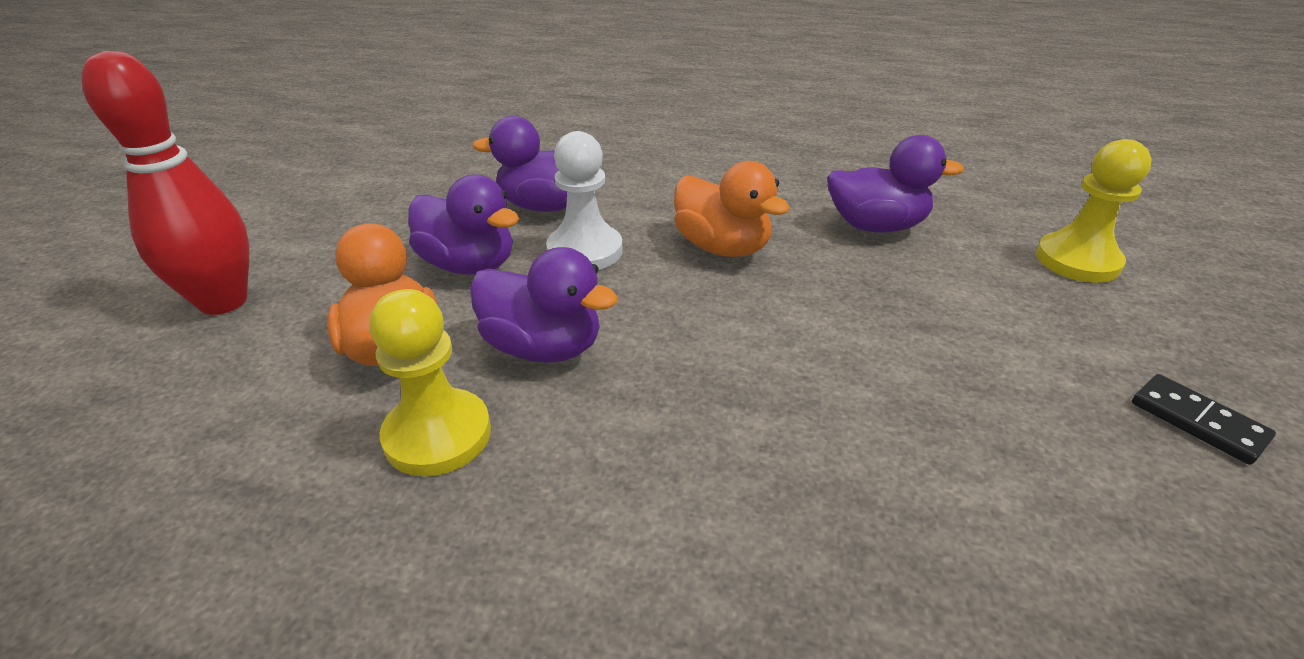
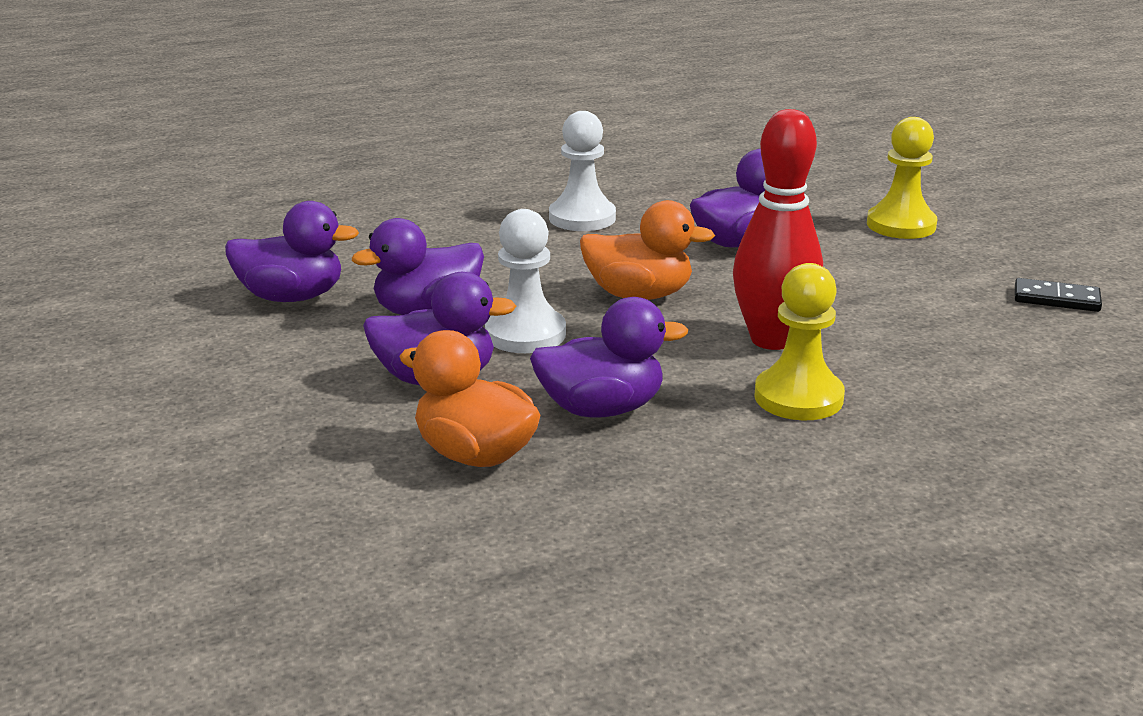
camera: 35 degrees left, 10 degrees down
red bowling pin [81,51,249,315] -> red bowling pin moved to [733,109,823,350]
yellow pawn [369,289,491,476] -> yellow pawn moved to [754,263,845,420]
none -> purple duck [225,201,359,302]
none -> white pawn [549,111,616,231]

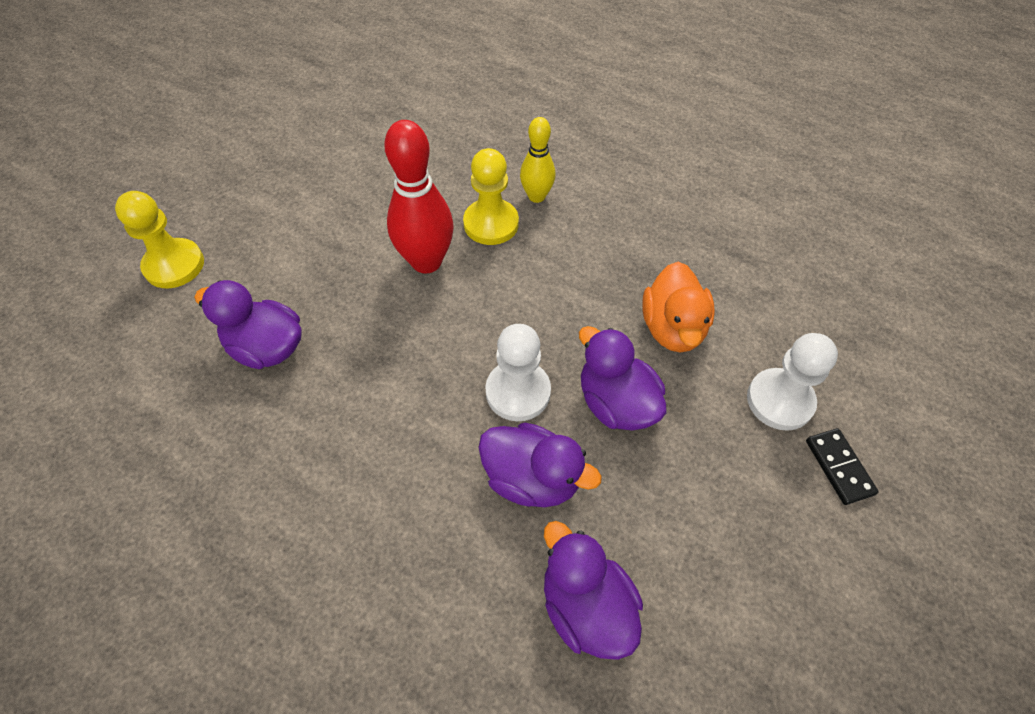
camera: 125 degrees left, 30 degrees up
purple duck [530,297,688,418] -> none
white pawn [549,111,616,231] -> white pawn moved to [747,333,838,431]
orange duck [580,200,715,300] -> none
black domino [1015,278,1102,312] -> black domino moved to [806,428,879,505]
none -> yellow bowling pin [520,117,556,203]

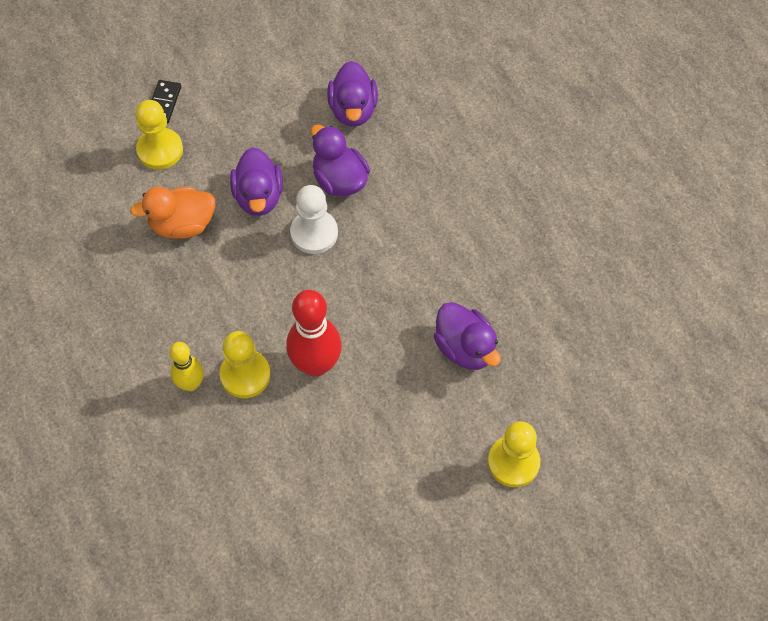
camera: 150 degrees left, 5 degrees up
orange duck [642,262,715,353] -> orange duck turned 135 degrees counterclockwise [130,187,215,239]
white pawn [747,333,838,431] -> yellow pawn [135,100,183,170]

